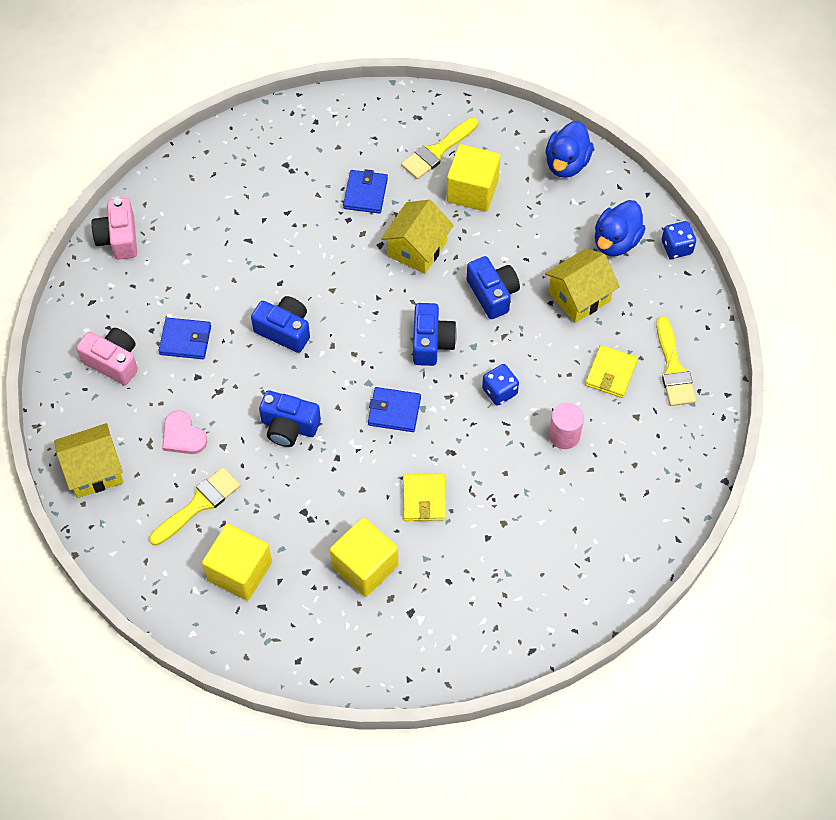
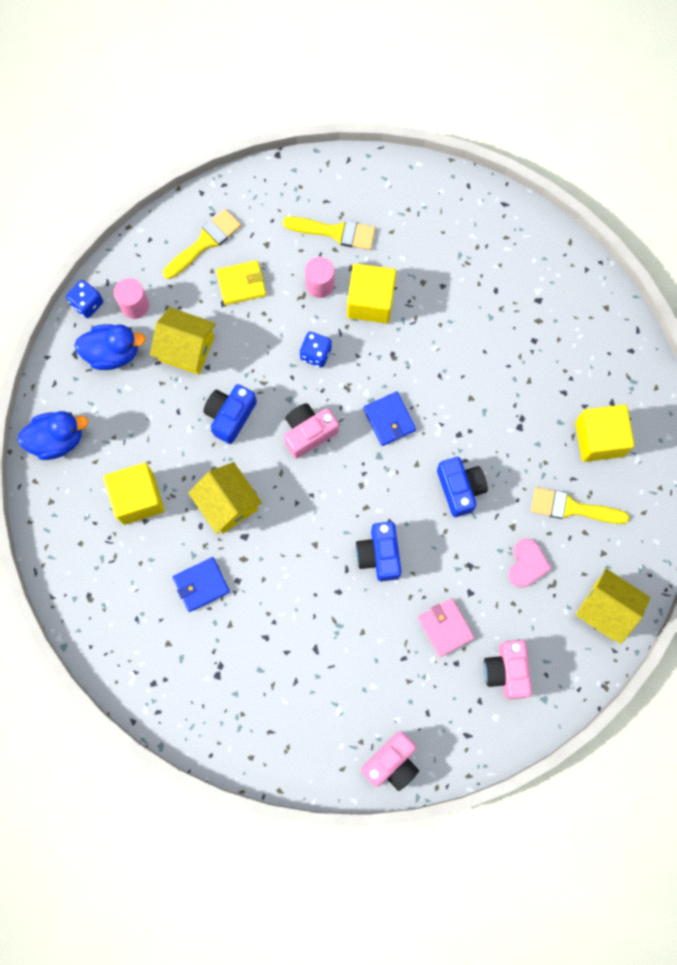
camera: 125 degrees left, 15 degrees up
blue wallet [158,317,211,359] -> pink wallet [418,598,474,657]
yellow cube [330,517,399,597] -> yellow cube moved to [347,264,396,323]
yellow house [381,200,454,274] -> yellow house turned 60 degrees clockwise [188,462,262,534]
yellow brush [401,117,478,179] -> yellow brush moved to [283,217,376,250]
yellow wallet [403,473,446,521] -> none
blue camera [413,303,457,366] -> pink camera [284,403,339,458]
none -> pink cylinder [114,278,149,319]

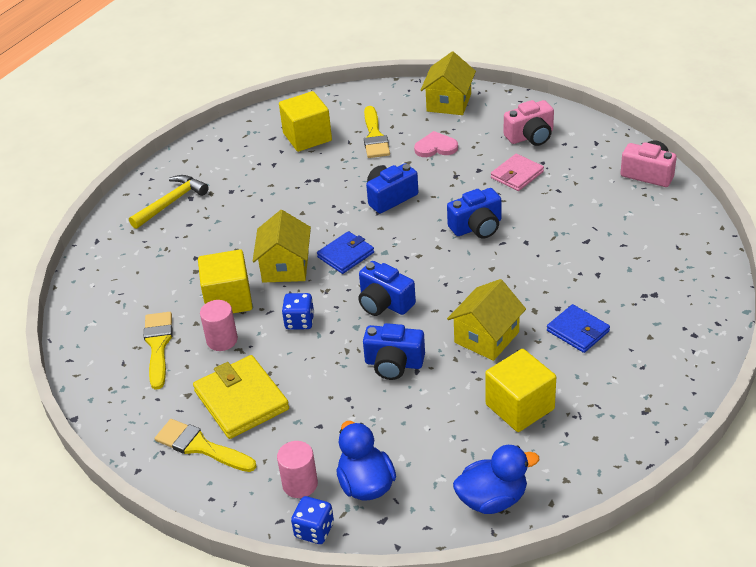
camera: 105 degrees left, 35 degrees down
blue duck [17,411,88,460] -> blue duck turned 105 degrees clockwise [453,445,539,514]
yellow house [150,307,216,375] -> yellow house moved to [252,210,311,283]
yellow wallet [216,260,266,305] -> yellow wallet [193,355,289,439], size x1.59
pink camera [284,403,339,458] -> blue camera [358,261,416,316]
none -> yellow hammer [129,175,208,229]

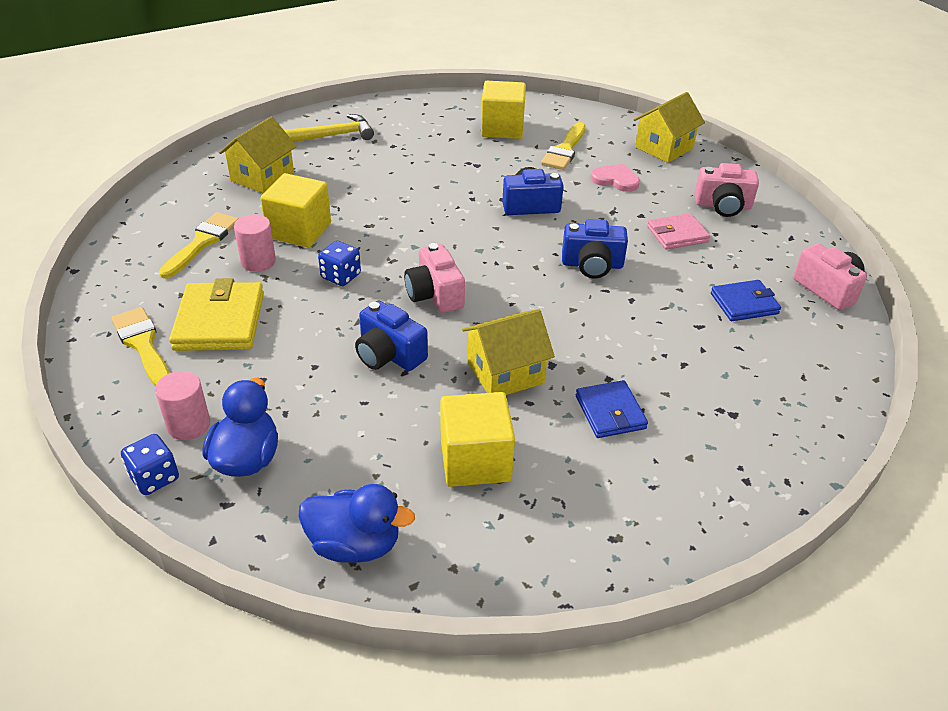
camera: 25 degrees right, 0 degrees up
yellow house [252,210,311,283] -> yellow house moved to [219,116,297,194]
blue wallet [317,231,374,274] -> blue wallet moved to [711,280,781,321]
blue camera [358,261,416,316] -> pink camera [404,243,465,313]

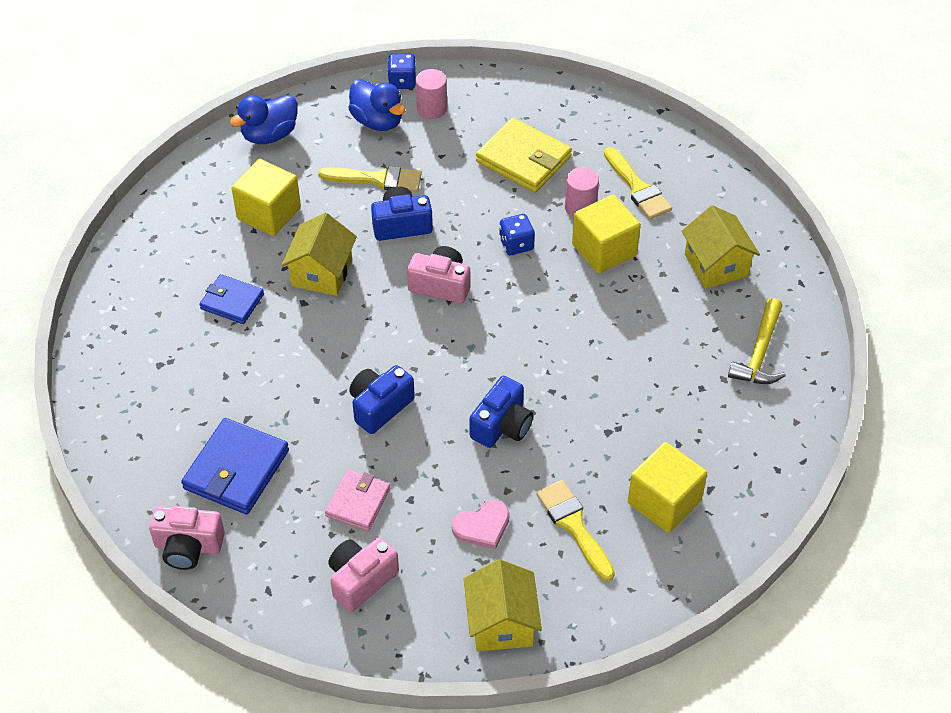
camera: 130 degrees right, 10 degrees up
yellow brush [111,307,169,387] -> yellow brush moved to [319,166,422,192]
blue wallet [711,280,781,321] -> blue wallet [181,418,289,514], size x1.59

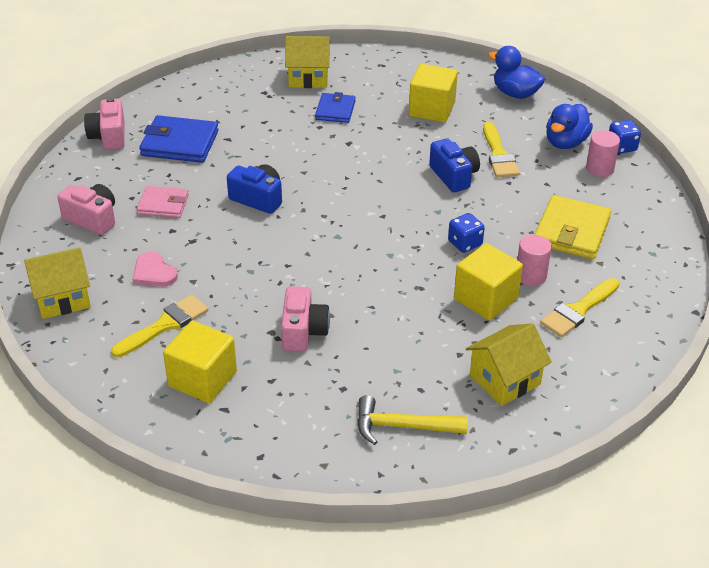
camera: 75 degrees right, 10 degrees down
yellow house [282,213,357,296] -> yellow house moved to [285,36,330,88]
pink camera [407,246,470,304] -> pink camera moved to [281,286,330,351]
blue camera [470,376,533,448] -> none

